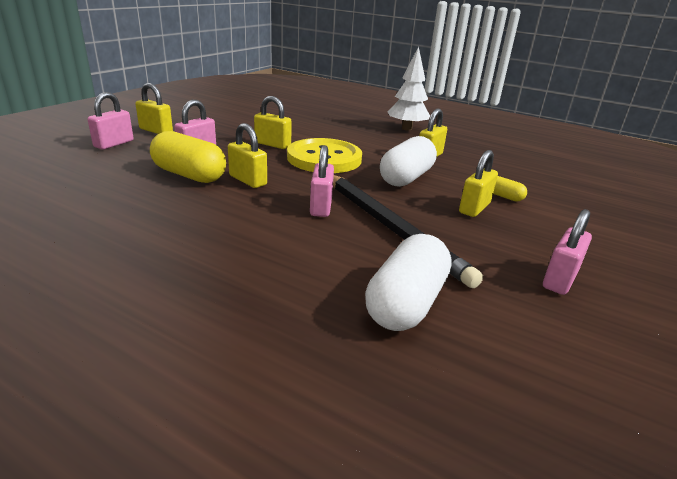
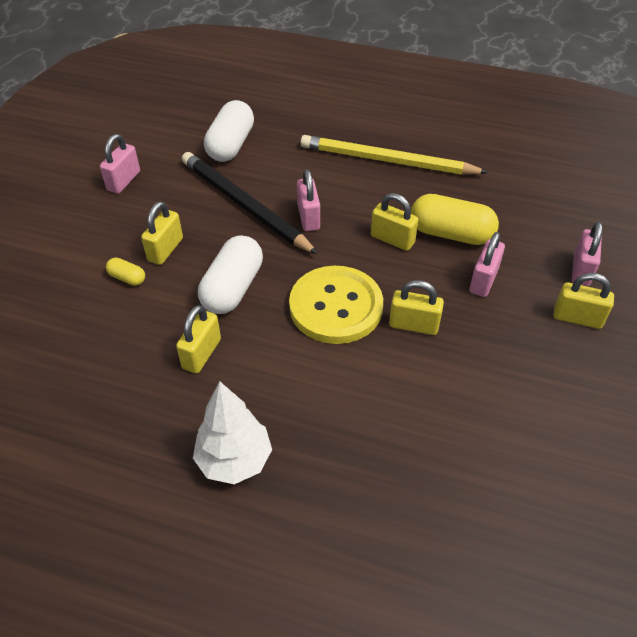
camera: 170 degrees right, 20 degrees up
none -> yellow pencil [301,135,488,175]

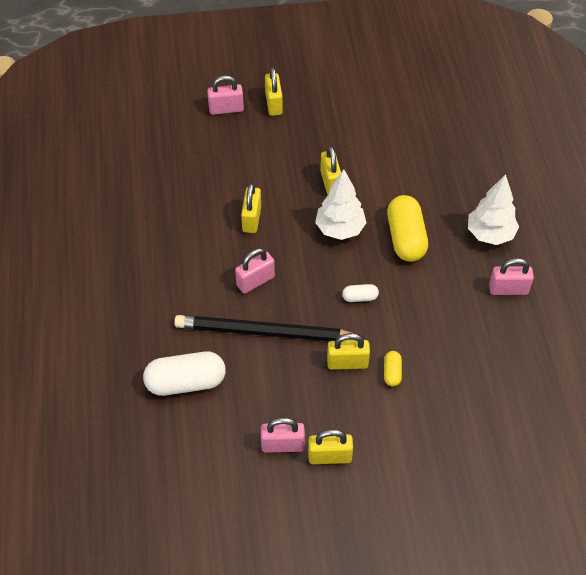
camera: 115 degrees left, 5 degrees up
yellow padlock [176,305,221,373] -> yellow padlock moved to [308,429,353,464]
black pencil [182,152,318,255] -> black pencil turned 75 degrees clockwise [174,315,365,341]
white capsule [198,235,263,314] -> white capsule [342,284,379,302], size x0.47
yellow button [289,266,383,344] -> white tree [315,169,367,240]
yellow pencil [301,135,488,175] -> none
yellow capsule [411,194,499,245] -> yellow capsule moved to [387,195,428,262]
pink padlock [469,232,505,297] -> pink padlock moved to [489,258,534,295]

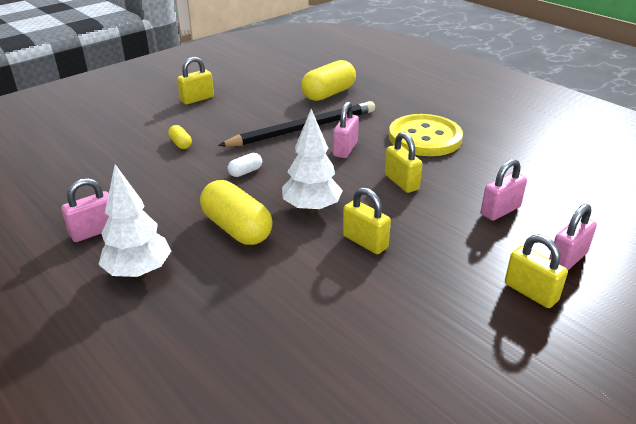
camera: 145 degrees right, 20 degrees down
white capsule [143,352,226,396] -> yellow capsule [301,60,356,101]
pink padlock [261,418,305,453] -> pink padlock moved to [481,159,527,221]
yellow padlock [327,333,370,370] -> none
none -> yellow button [389,114,463,156]

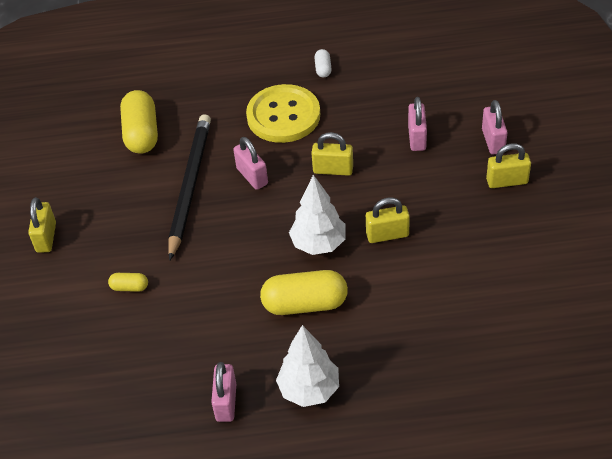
camera: 50 degrees left, 15 degrees up
white capsule [227,153,262,177] -> white capsule moved to [315,49,332,77]

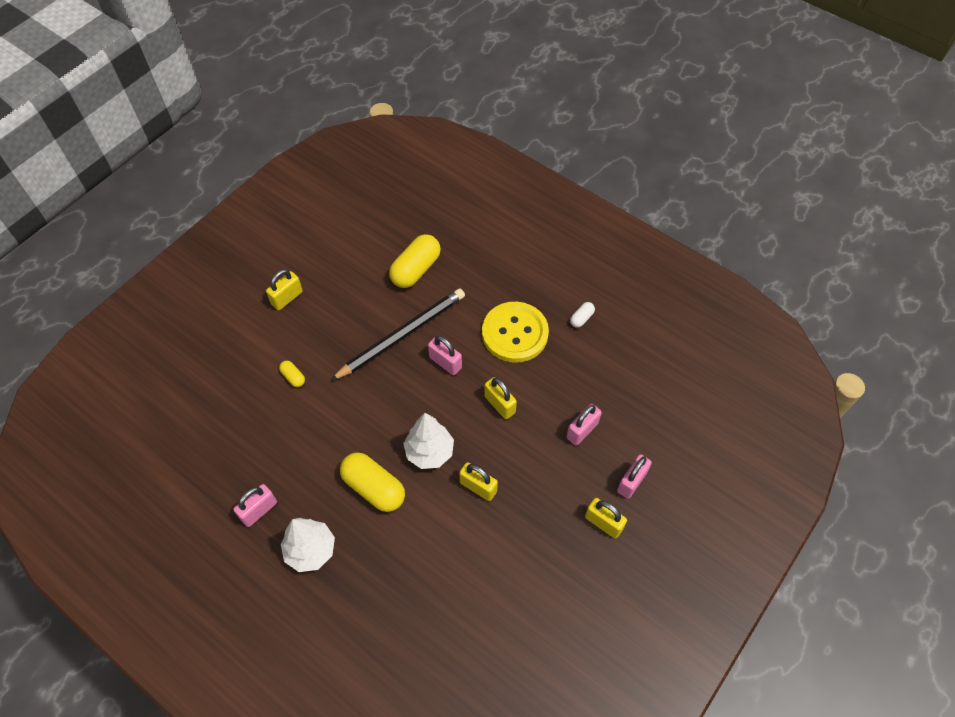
camera: 40 degrees right, 10 degrees up
pink padlock [233,137,268,190] -> pink padlock turned 60 degrees counterclockwise [428,336,462,375]

